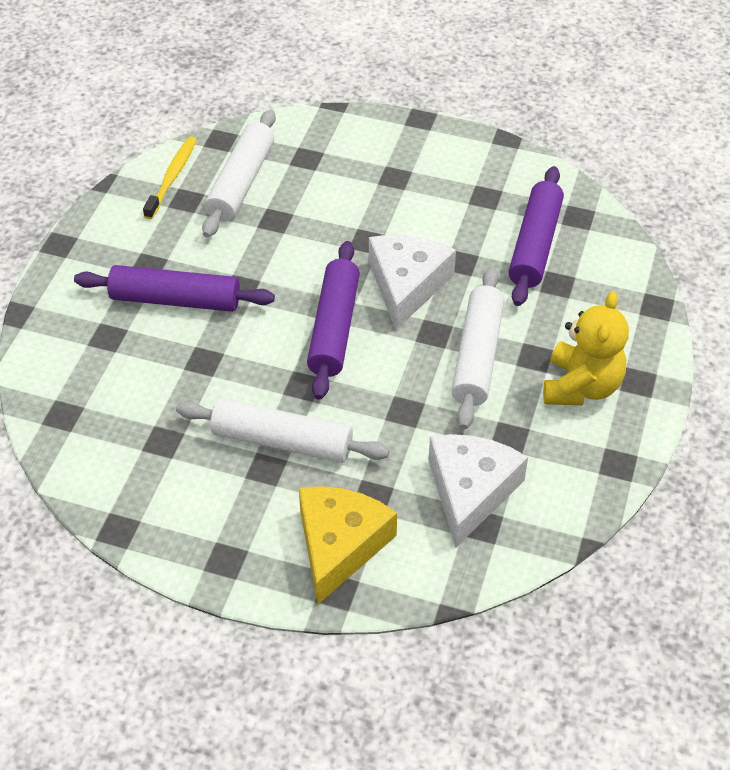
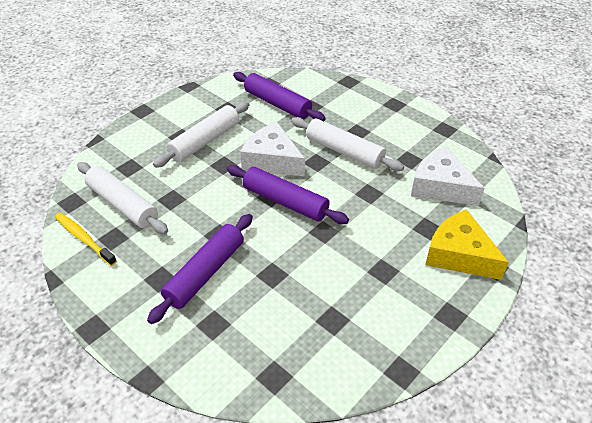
camera: 65 degrees left, 5 degrees down
white rolling pin [176,398,390,463] -> white rolling pin moved to [153,102,249,168]
yellow teddy bear [543,291,629,405] -> none

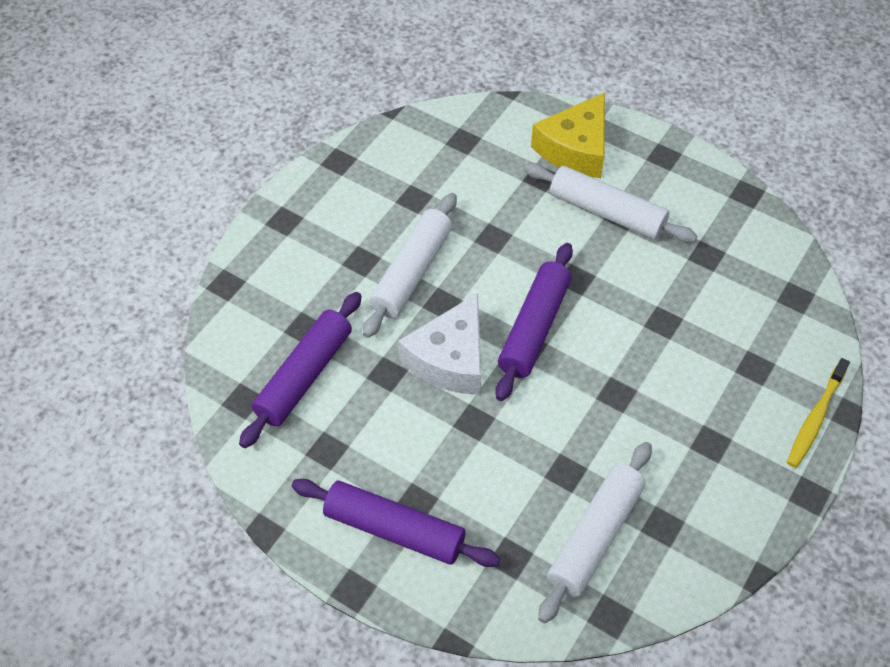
camera: 100 degrees left, 10 degrees up
yellow toothbrush [55,213,117,266] -> yellow toothbrush moved to [787,358,850,468]
purple rolling pin [147,214,253,324] -> purple rolling pin moved to [292,479,500,567]
white rolling pin [153,102,249,168] -> white rolling pin moved to [524,163,697,243]
white cheese [411,146,484,206] -> none

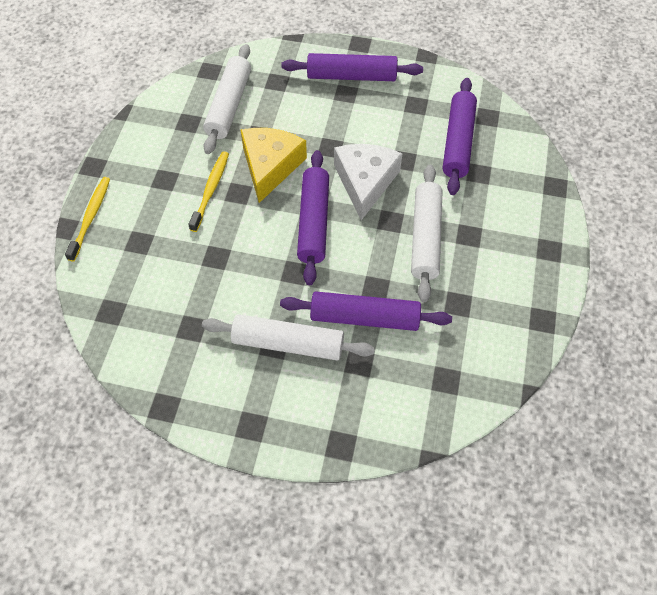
camera: 160 degrees right, 5 degrees up
yellow cheese [531,92,605,178] -> yellow cheese moved to [240,128,307,203]
none -> yellow toothbrush [188,151,229,232]
none -> purple rolling pin [280,291,452,331]

